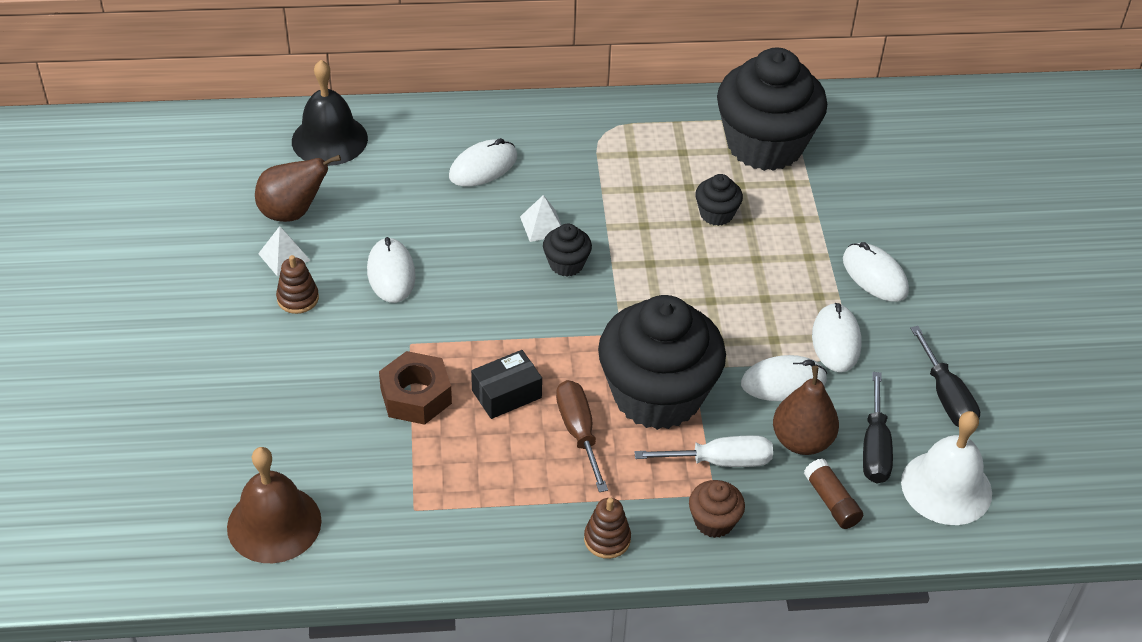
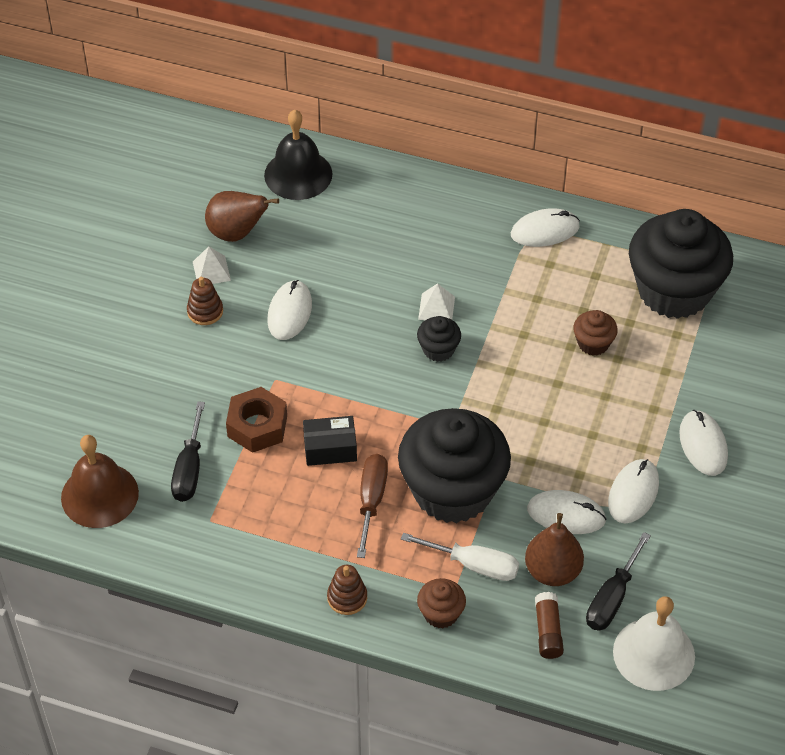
camera: 25 degrees right, 5 degrees up
white mouse [449,138,517,187] -> white mouse moved to [511,208,580,247]
black cupcake [695,174,743,226] -> brown cupcake [573,310,618,356]
black screwdriver [910,326,980,427] -> black screwdriver moved to [171,401,205,502]

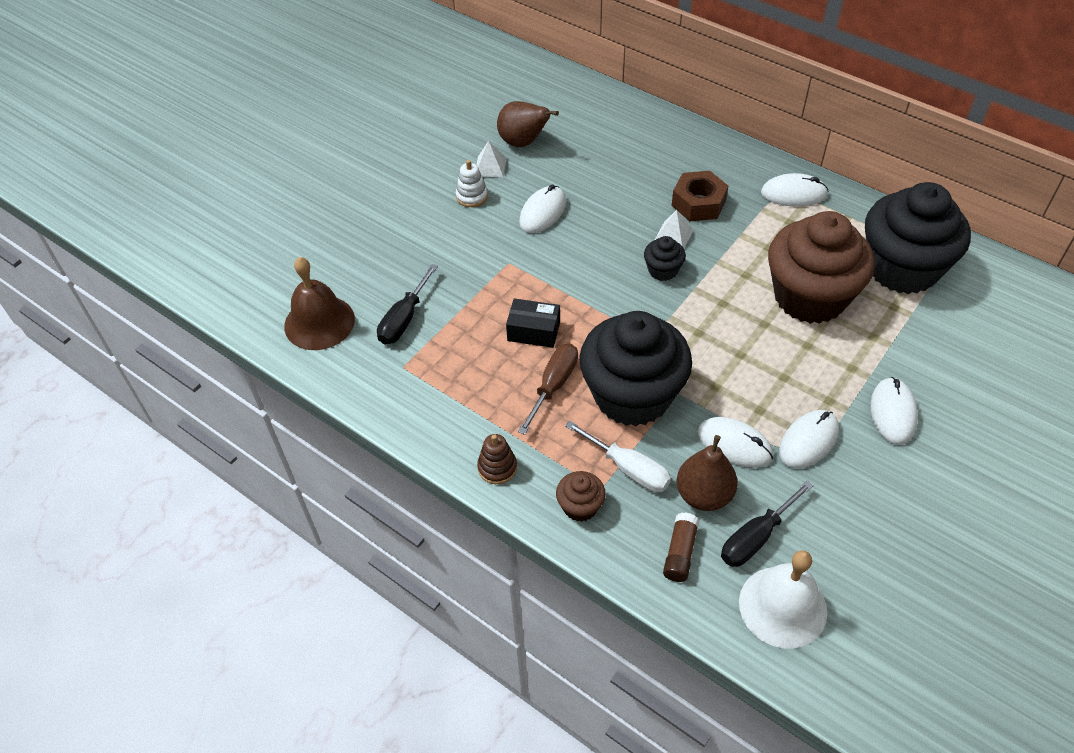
camera: 20 degrees right, 0 degrees up
brown stacking toy [187,277,223,325] -> white stacking toy [456,160,488,207]
brown nut [226,387,287,453] -> brown nut moved to [672,171,728,221]
black bell [264,110,332,200] -> none
brown cupcake [573,310,618,356] -> brown cupcake [768,211,875,324], size x2.38

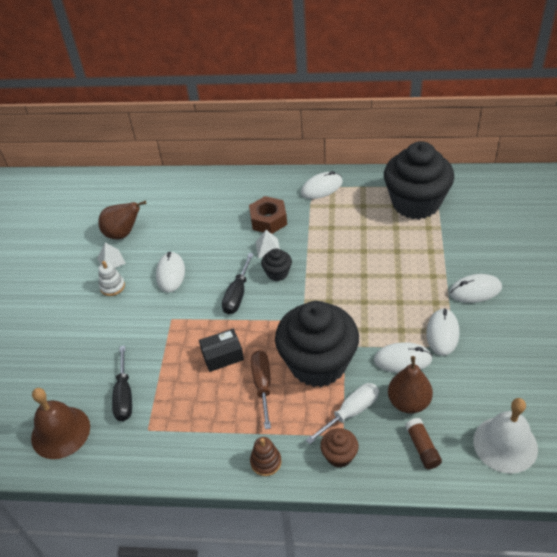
camera: 30 degrees left, 5 degrees down
white screwdriver [565,421,671,492] -> white screwdriver turned 45 degrees counterclockwise [306,383,379,444]
black screwdriver [721,480,814,567] -> black screwdriver moved to [222,253,254,315]
brown cupcake [768,211,875,324] -> none
white mouse [871,377,918,445] -> white mouse turned 75 degrees counterclockwise [449,274,502,303]

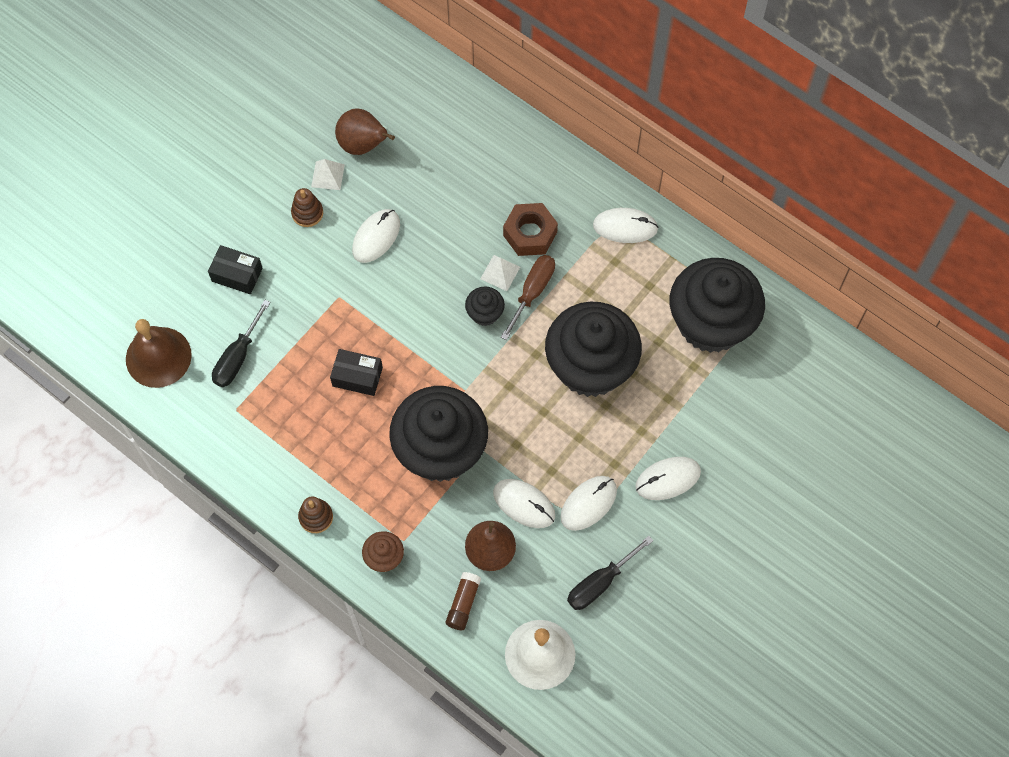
camera: 30 degrees right, 20 degrees up
white stacking toy [98,261,125,296] -> brown stacking toy [291,188,323,227]
black screwdriver [222,253,254,315] -> black screwdriver moved to [567,536,653,610]
brown screwdriver [251,350,271,429] -> brown screwdriver moved to [501,255,555,340]
white screwdriver [306,383,379,444] -> none
white mouse [449,274,502,303] -> white mouse turned 45 degrees counterclockwise [635,457,701,500]
none -> black box [208,245,263,294]
none -> black cupcake [545,302,642,397]

